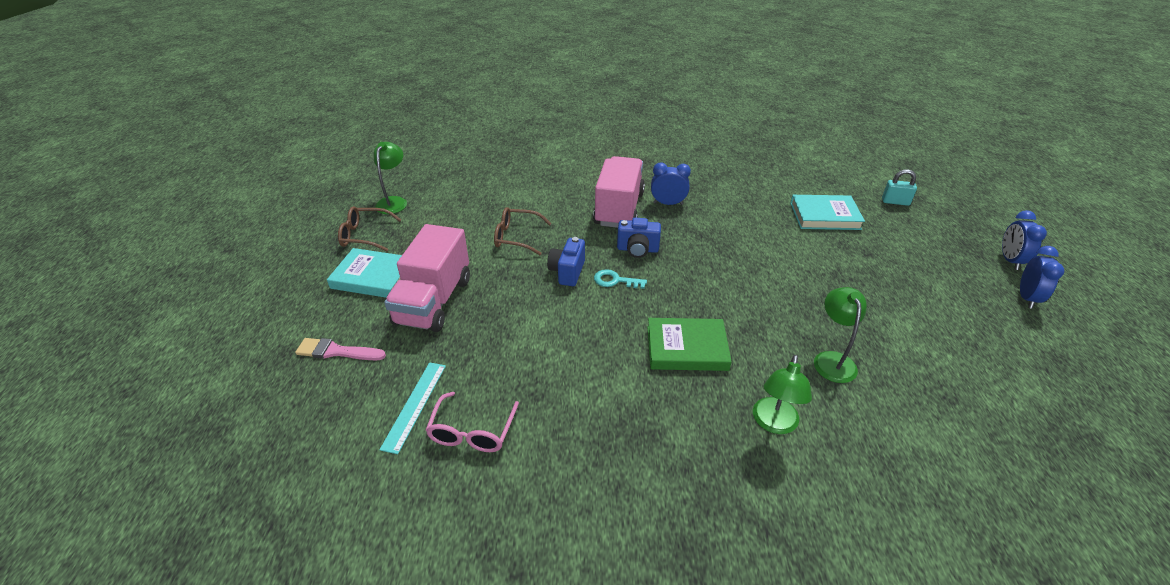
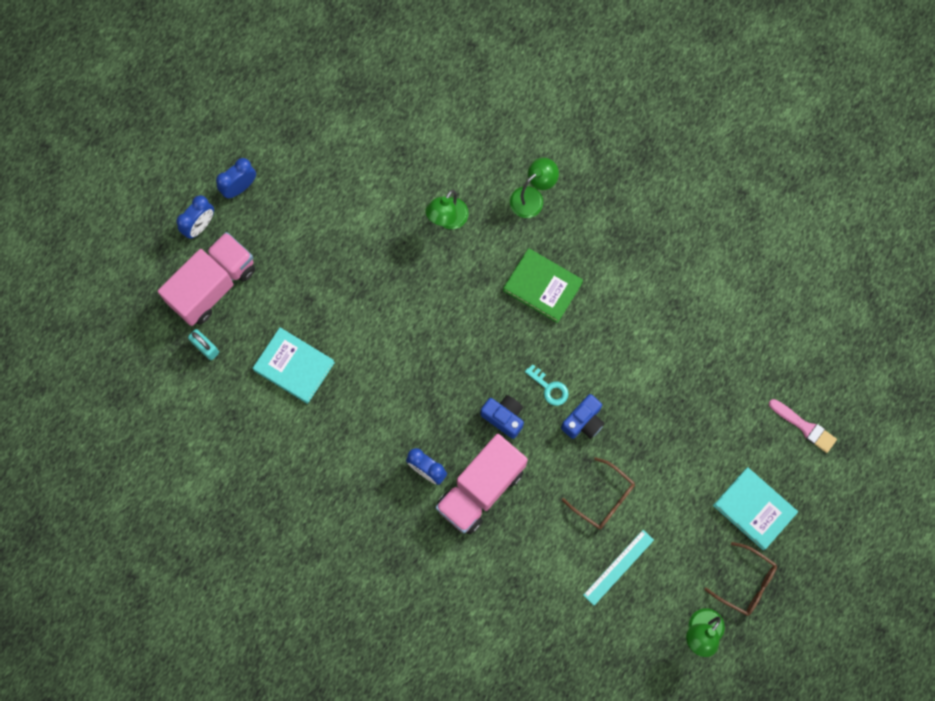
camera: 150 degrees left, 35 degrees up
turquoise ruler [379,362,446,454] -> turquoise ruler moved to [583,530,654,605]
pink truck [384,224,470,332] -> pink truck moved to [158,232,255,326]
pink glasses [426,392,519,452] -> none

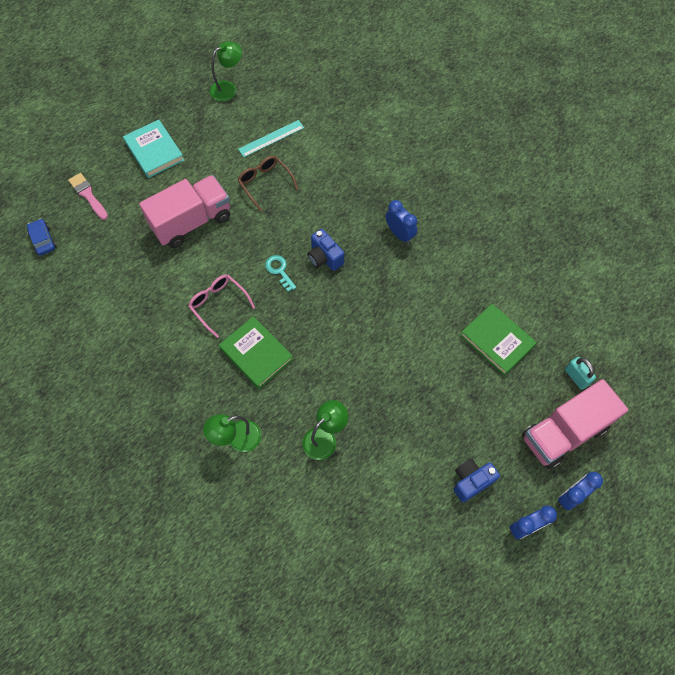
camera: 165 degrees left, 10 degrees down
turquoise book [253,327,335,404] -> green book [460,304,537,376]
pink truck [435,434,528,534] -> pink truck moved to [139,175,230,248]
blue camera [561,394,605,439] -> blue camera moved to [453,459,500,502]
brown glasses [704,542,777,616] -> none
none -> blue car [27,219,57,256]
none -> pink glasses [188,275,255,338]

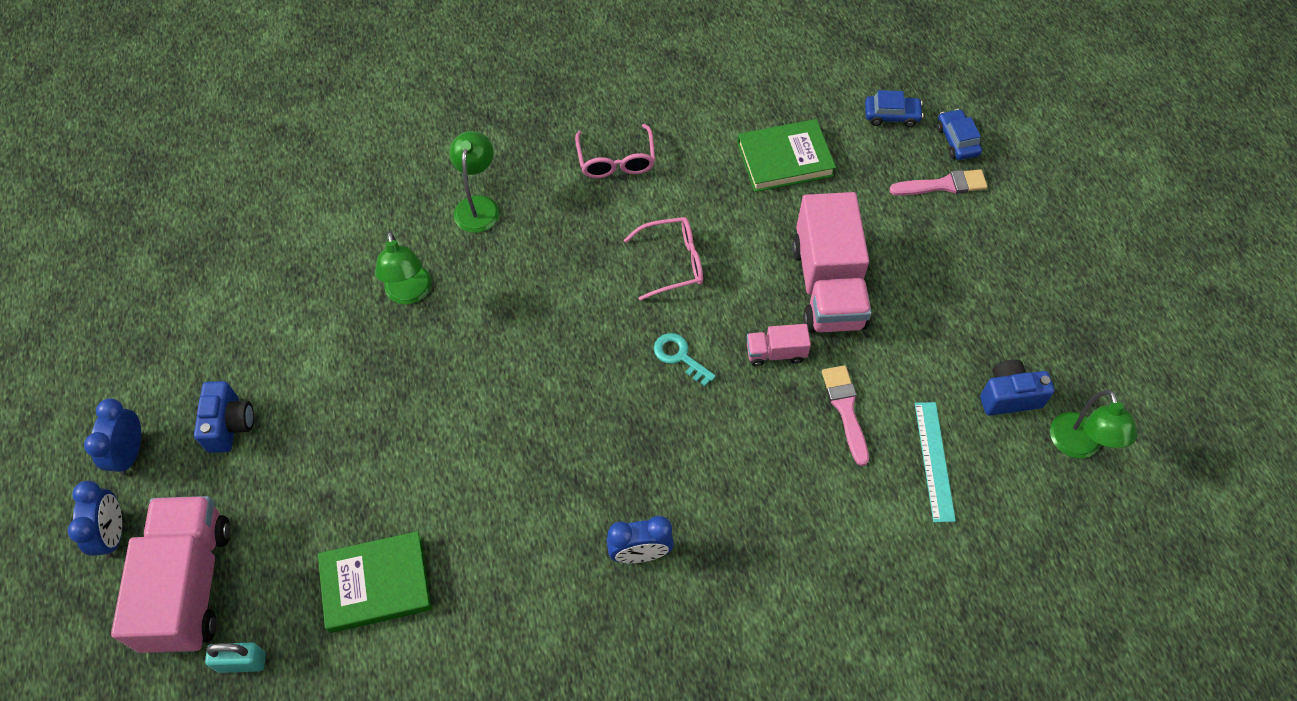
camera: 120 degrees right, 5 degrees down
turquoise book [123,120,184,178] -> none
green book [219,316,293,389] -> green book moved to [737,119,836,192]
brown glasses [237,156,298,212] -> pink brush [822,365,869,466]
turquoise key [265,255,296,292] -> turquoise key turned 135 degrees counterclockwise [654,333,716,386]
blue camera [308,229,344,271] -> blue camera moved to [980,359,1055,416]
none -> pink glasses [575,124,655,178]
none -> pink truck [747,324,811,367]
none -> blue car [937,109,982,160]

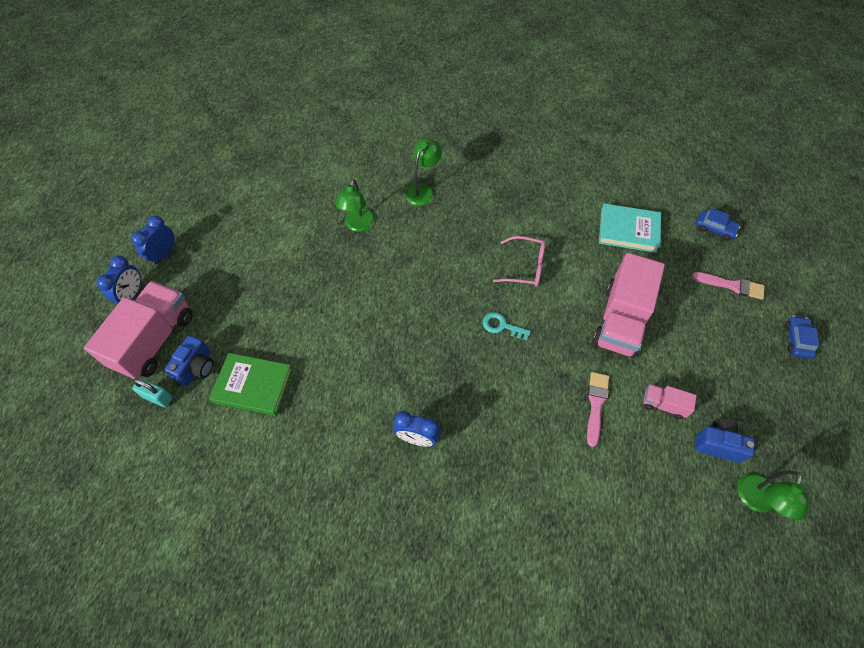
camera: 25 degrees right, 0 degrees up
blue camera [194,381,254,453] -> blue camera moved to [164,335,214,386]
pink glasses [575,124,655,178] -> none
turquoise key [654,333,716,386] -> turquoise key turned 45 degrees counterclockwise [482,312,531,340]
green book [737,119,836,192] -> turquoise book [599,204,661,253]
pink truck [747,324,811,367] -> pink truck moved to [643,384,697,419]
turquoise ruler [915,402,956,522] -> none
blue car [937,109,982,160] -> blue car moved to [785,316,819,359]

